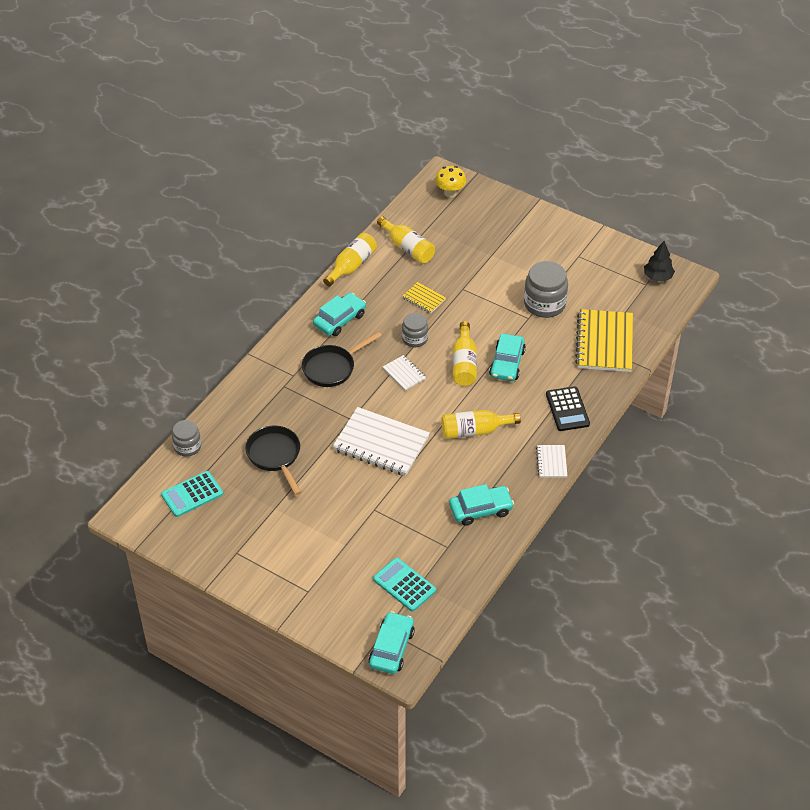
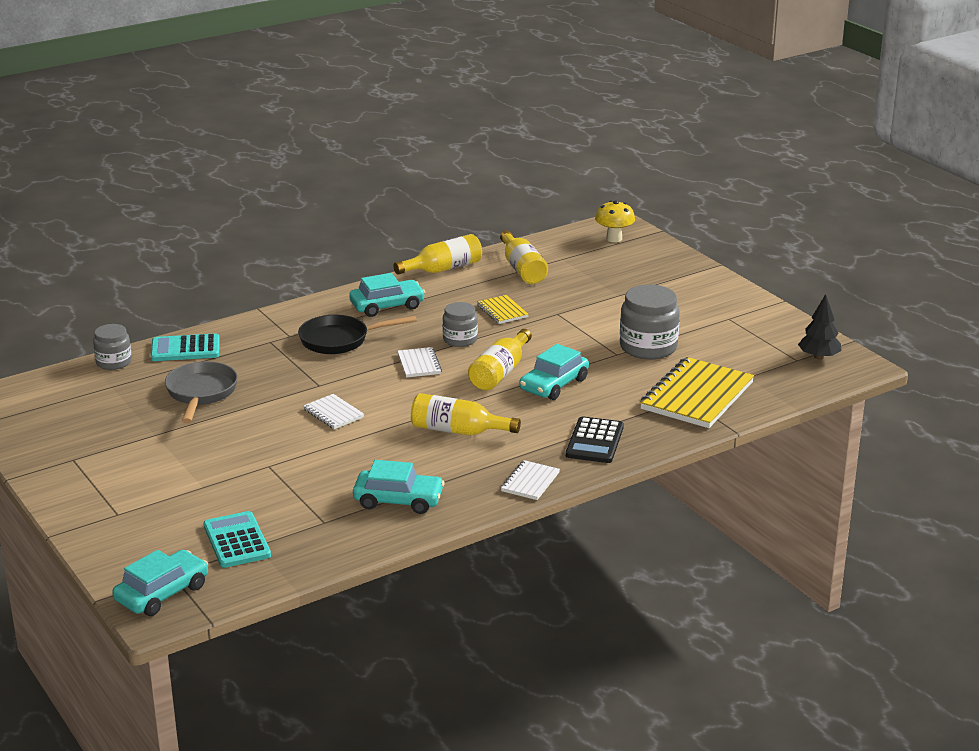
camera: 25 degrees right, 20 degrees down
turquoise calculator [161,471,223,517] -> turquoise calculator moved to [151,333,220,361]
black pan [245,426,301,495] -> grey pan [165,361,238,423]
white notebook [332,407,430,476] -> white notebook [303,394,364,429], size x0.49

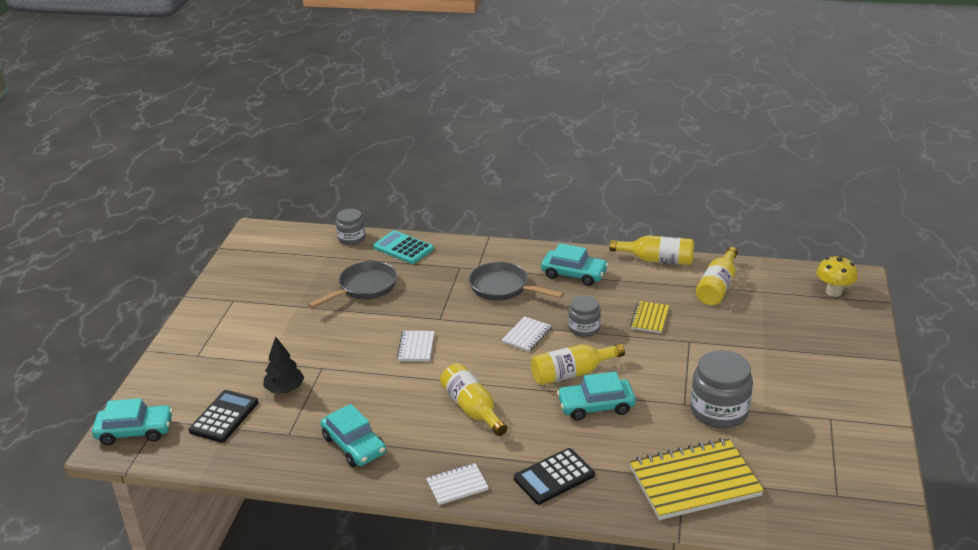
camera: 45 degrees right, 5 degrees up
turquoise calculator [203,511,271,568] -> black calculator [189,390,258,443]
black pan [298,315,417,354] -> grey pan [469,262,564,301]
black tree [798,294,842,360] -> black tree moved to [263,337,305,393]

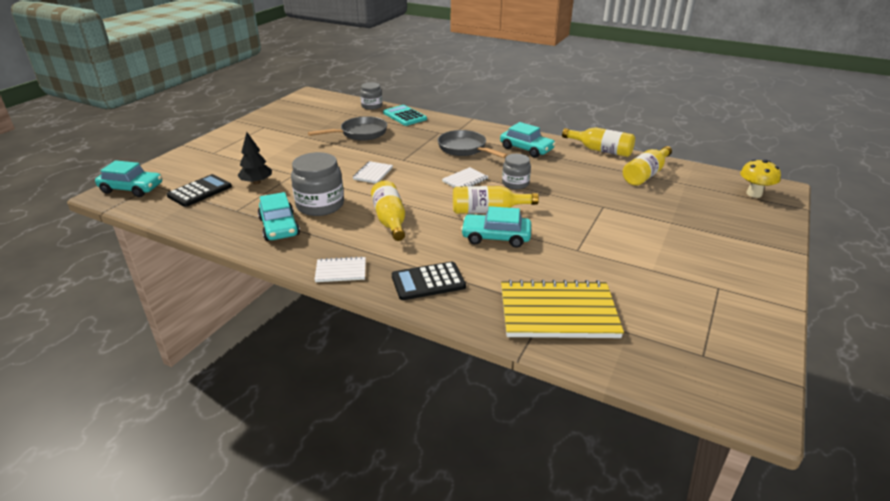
camera: 15 degrees right, 0 degrees up
yellow notebook [630,301,669,333] -> none
grey jar [691,350,753,428] -> grey jar moved to [291,152,344,216]

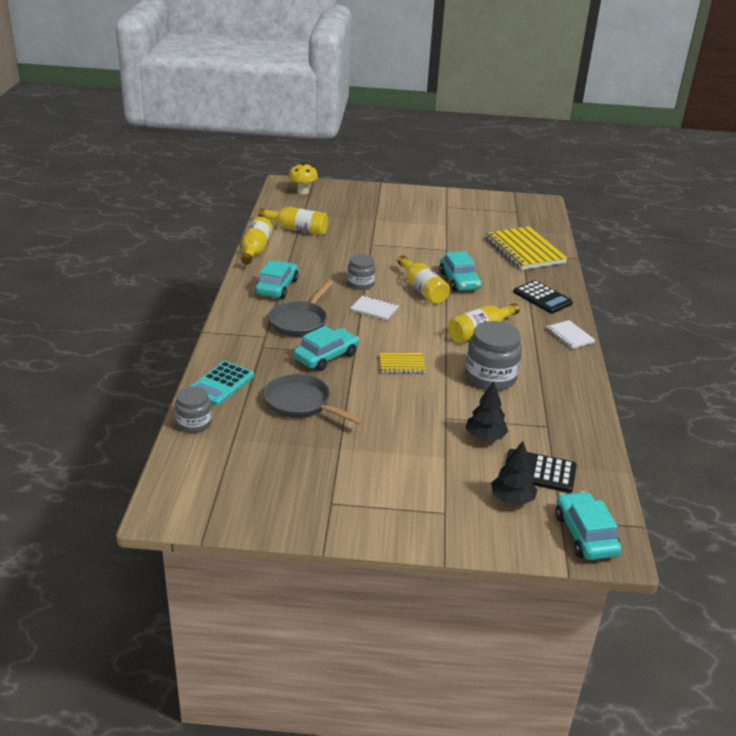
camera: 115 degrees left, 0 degrees up
turquoise car [258,192,300,241] -> turquoise car moved to [293,326,359,371]
white notebook [353,161,393,184] -> yellow notebook [379,353,426,373]
none -> black tree [491,441,537,505]

